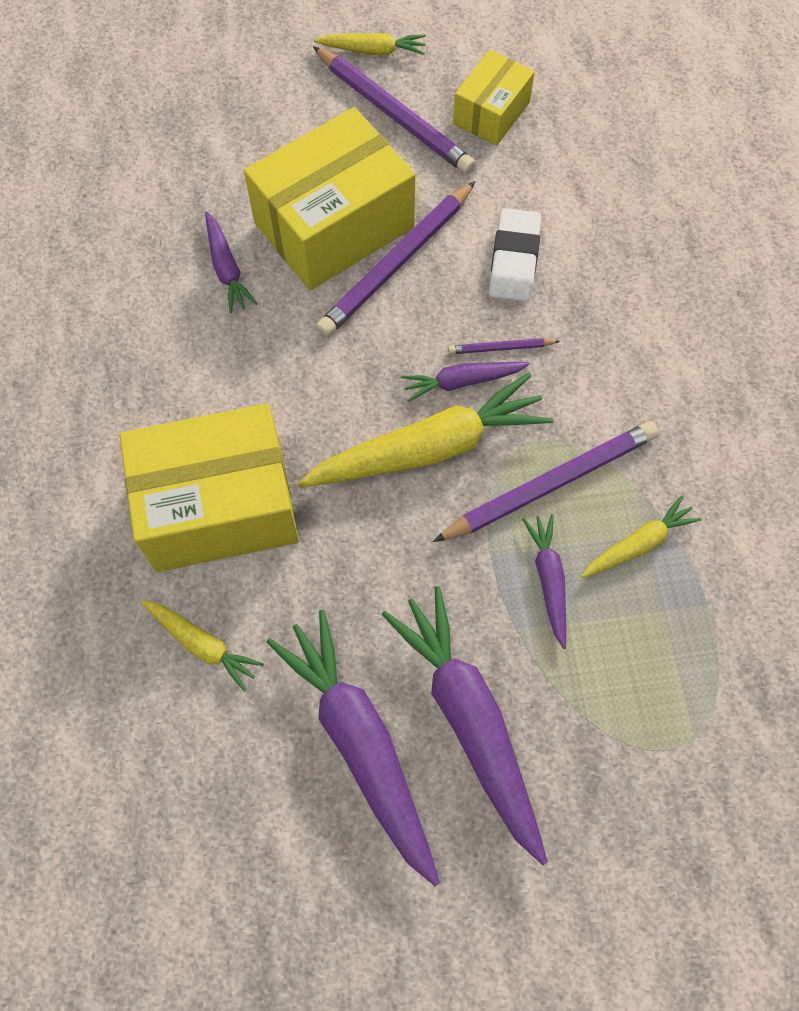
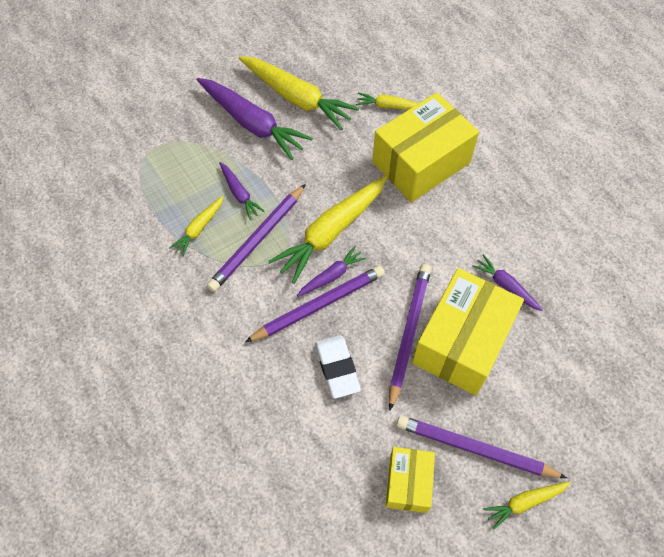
camera: 155 degrees right, 5 degrees down
purple carrot [266,610,440,886] -> yellow carrot [239,56,359,130]
purple pencil [448,338,560,354] -> purple pencil [245,266,385,342], size x2.17

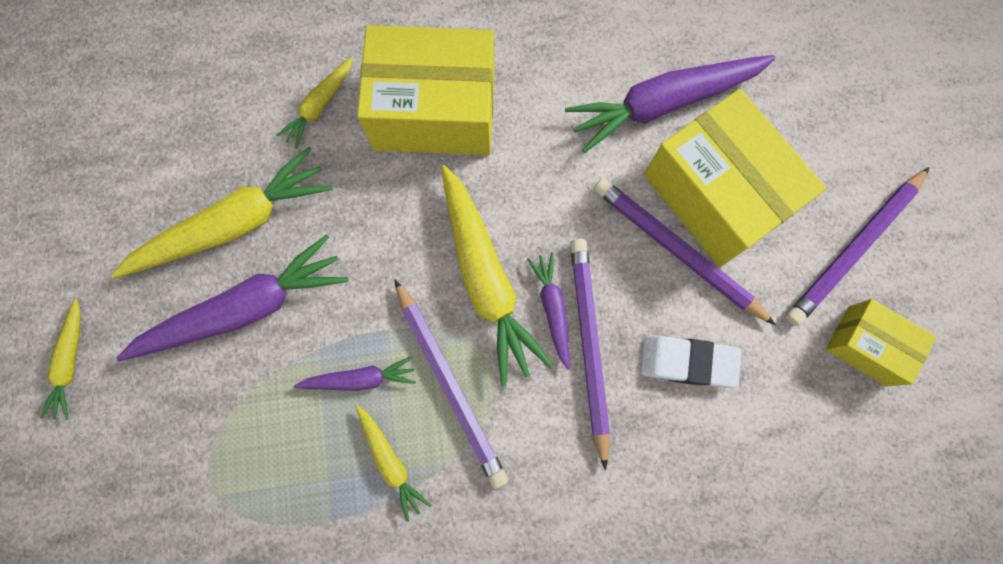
camera: 65 degrees left, 15 degrees up
yellow box [372,92,479,202] -> yellow box turned 75 degrees counterclockwise [357,25,494,155]
purple carrot [472,254,543,311] -> purple carrot [565,55,776,153], size x1.96
yellow carrot [483,482,570,529] -> yellow carrot moved to [40,299,81,420]

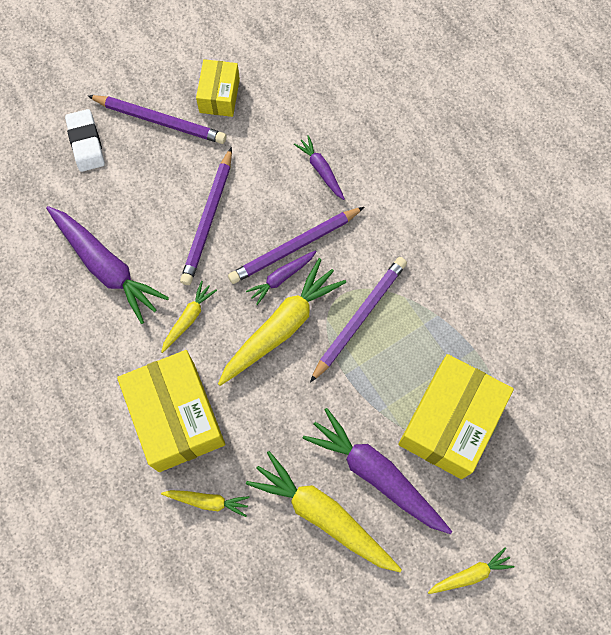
camera: 115 degrees left, 5 degrees down
purple carrot [294,356,416,391] -> purple carrot moved to [294,135,345,200]
yellow carrot [356,405,432,522] -> yellow carrot moved to [161,281,217,353]
white eraser [640,336,741,388] -> white eraser moved to [65,109,105,172]
yellow box [644,89,827,267] -> yellow box moved to [398,354,514,479]

